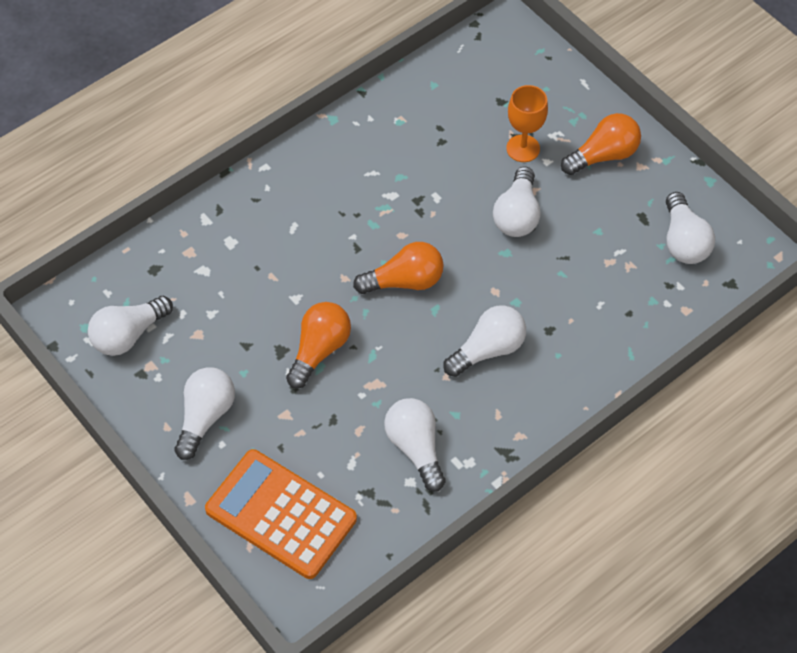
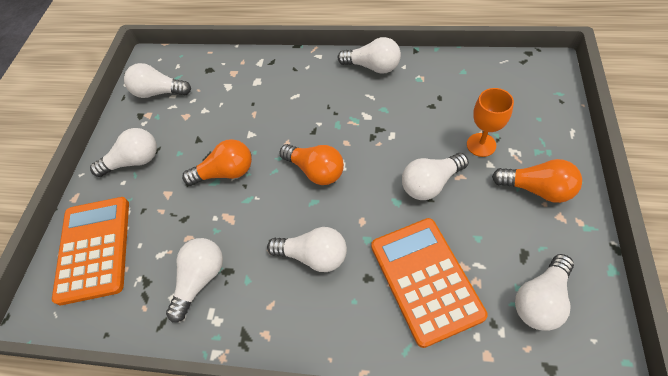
camera: 55 degrees right, 0 degrees up
none -> white light bulb [338,37,401,74]
none -> orange calculator [371,218,488,348]

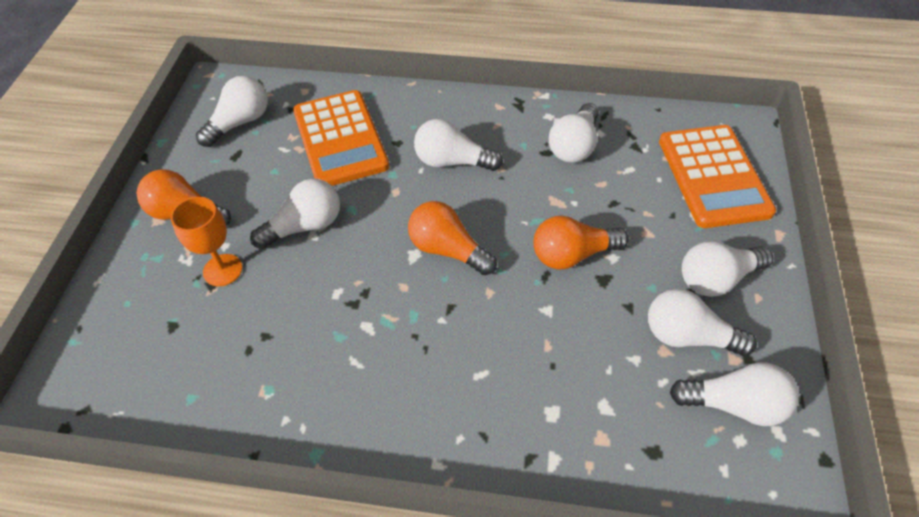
camera: 175 degrees right, 5 degrees down
white light bulb [338,37,401,74] -> white light bulb moved to [648,289,757,356]

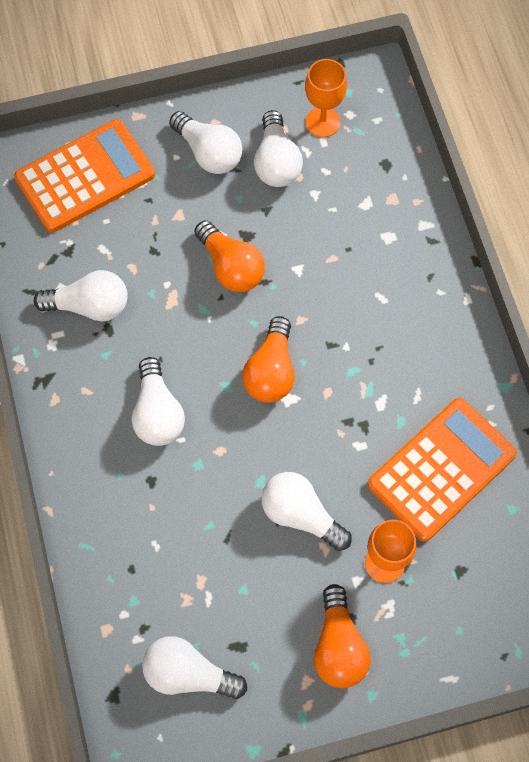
camera: 115 degrees left, 15 degrees up
orange calculator [293,90,389,186] -> orange calculator moved to [368,398,517,542]
white light bulb [670,362,798,426] -> orange goblet [305,59,347,137]

